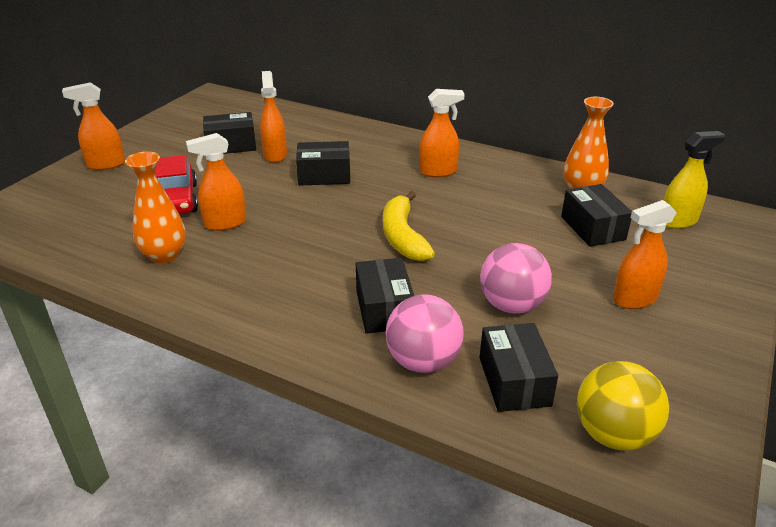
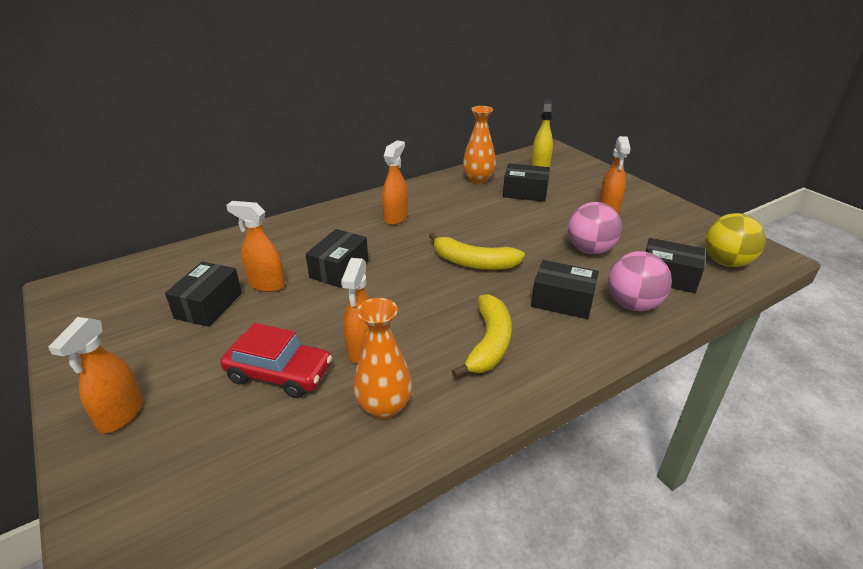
camera: 60 degrees left, 0 degrees up
none -> yellow banana [452,294,512,378]

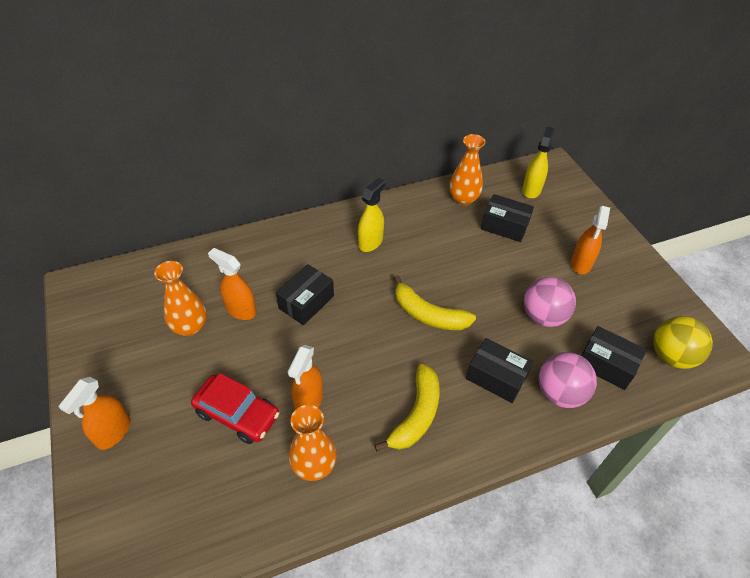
camera: 10 degrees right, 15 degrees up
black box [165,262,242,327] -> orange vase [154,261,207,336]
orange spray bottle [382,140,408,225] -> yellow spray bottle [358,177,385,252]

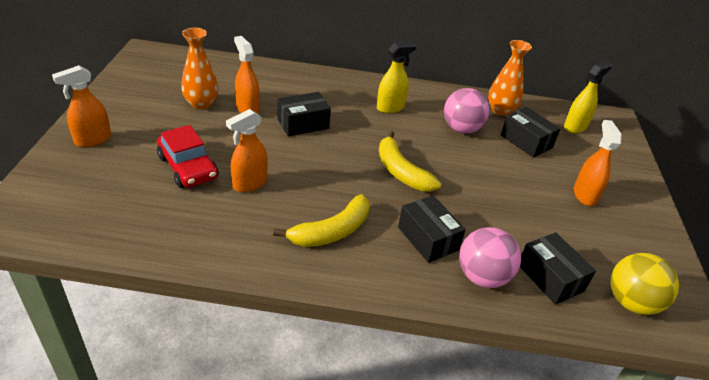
camera: 25 degrees right, 10 degrees down
orange vase [289,405,337,481] -> none
pink ball [524,277,576,327] -> pink ball moved to [444,88,490,134]
orange spray bottle [571,206,610,274] -> orange spray bottle turned 135 degrees clockwise [574,120,622,206]

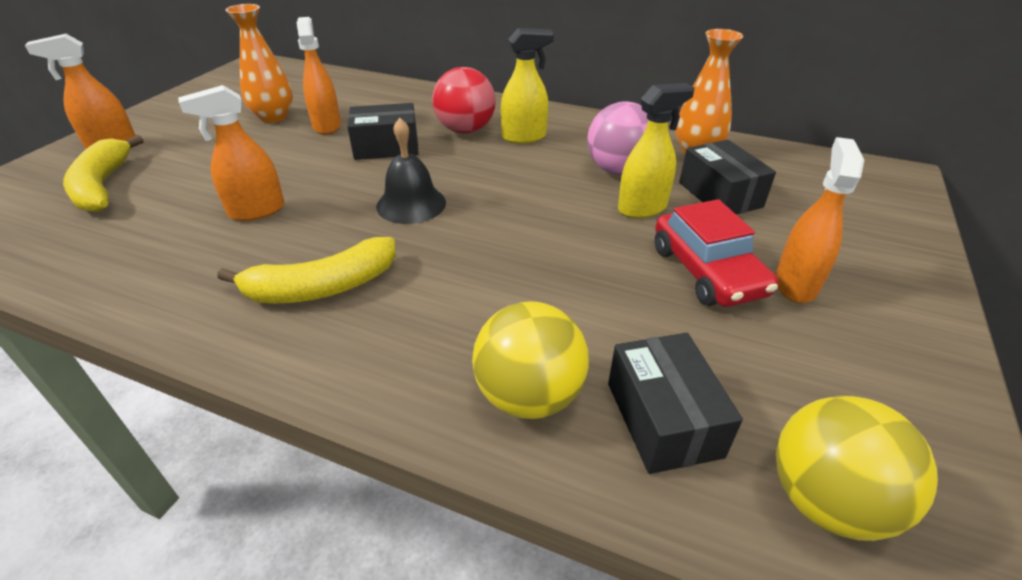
camera: 20 degrees right, 0 degrees up
red car [157,125,218,188] -> red car moved to [655,199,778,307]
yellow banana [379,131,441,192] -> yellow banana moved to [63,135,144,212]
black box [398,195,466,263] -> none
pink ball [459,227,521,288] -> yellow ball [472,301,589,419]
yellow spray bottle [564,61,612,133] -> yellow spray bottle moved to [618,83,695,218]
none -> black bell [376,118,446,224]
none -> red ball [432,67,496,134]

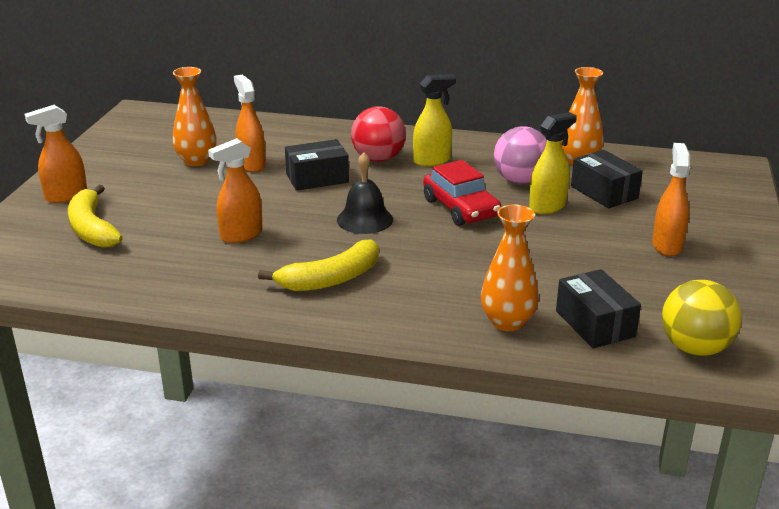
camera: 10 degrees left, 10 degrees down
yellow ball [472,301,589,419] -> orange vase [481,205,539,331]
red car [655,199,778,307] -> red car moved to [423,160,501,226]

